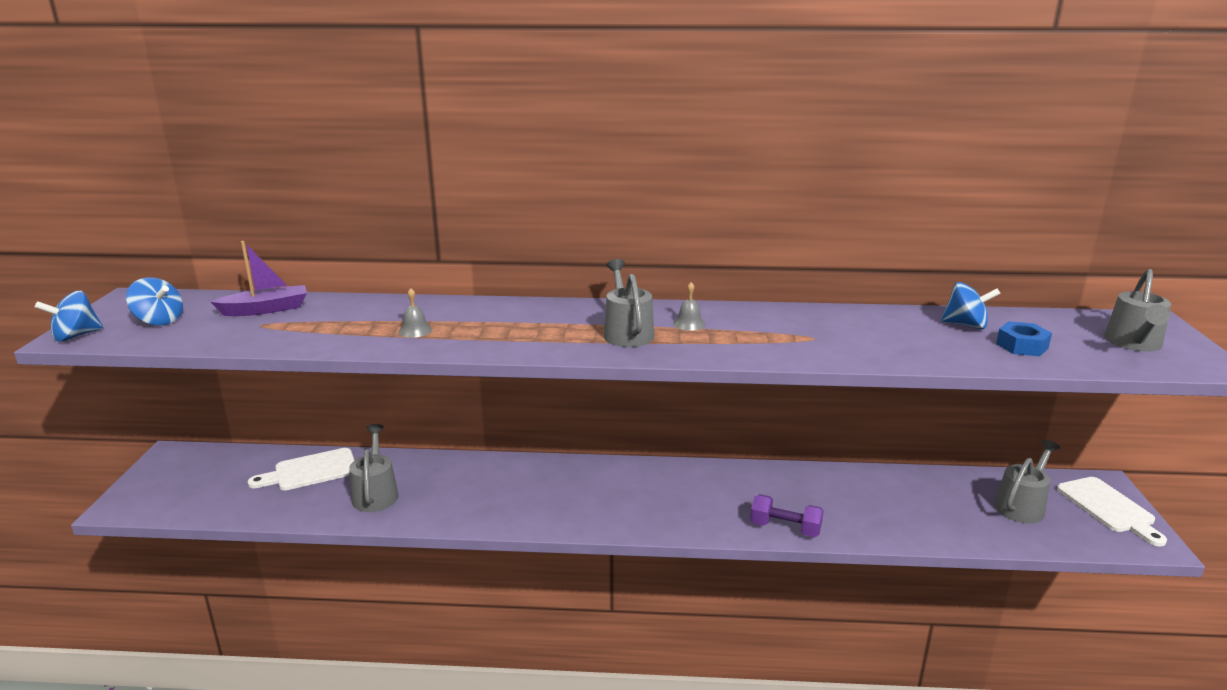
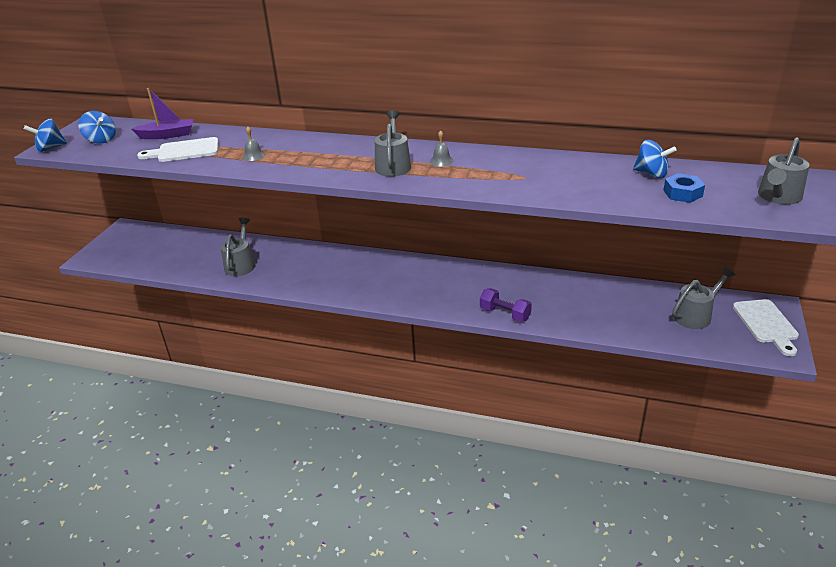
camera: 15 degrees right, 10 degrees up
white cutting board [248,448,355,490] -> white cutting board moved to [137,137,219,162]

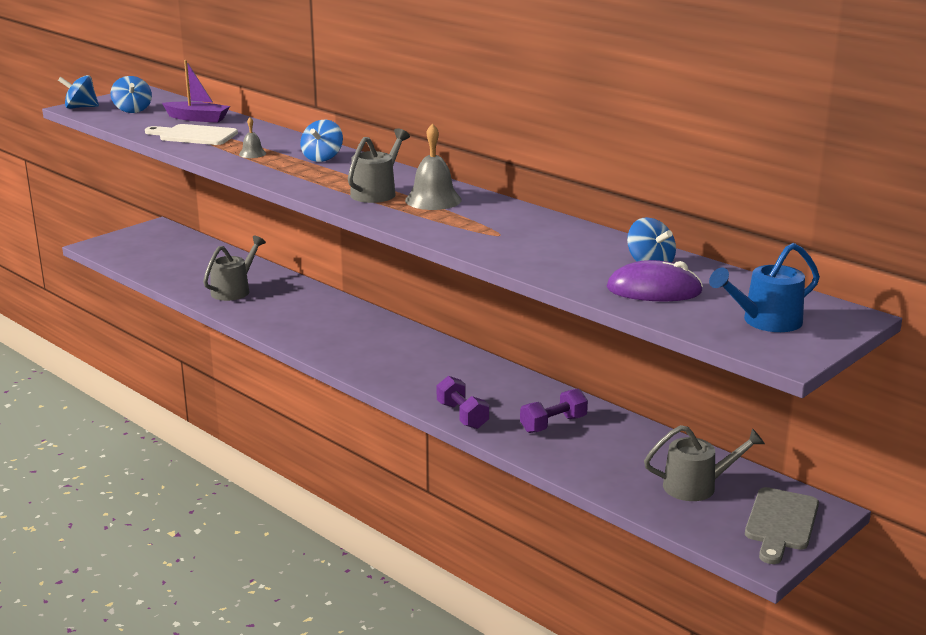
camera: 25 degrees right, 10 degrees down
grey bell [430,130,453,166] -> grey bell [405,123,461,210], size x1.88
blue nut [663,173,705,203] -> purple mouse [607,260,703,301]
white cutting board [733,299,799,356] -> grey cutting board [745,487,819,564]
grey watering can [758,137,809,205] -> blue watering can [709,243,820,332]
none -> blue spinning top [300,120,343,162]
none -> purple dumbbell [520,389,588,433]

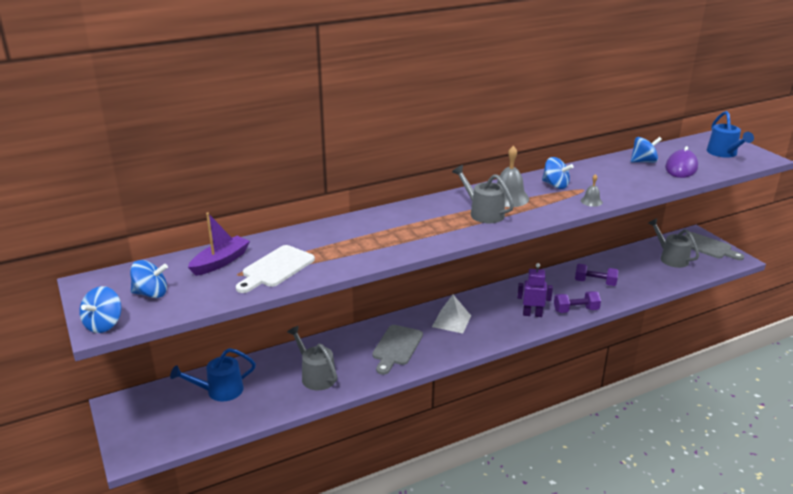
camera: 70 degrees left, 5 degrees up
grey bell [239,117,266,158] -> grey bell moved to [581,174,603,207]
blue spinning top [300,120,343,162] -> blue spinning top moved to [542,157,574,189]
purple dumbbell [520,389,588,433] -> purple dumbbell turned 60 degrees counterclockwise [575,264,618,286]
grey watering can [644,425,765,501] -> grey watering can turned 45 degrees counterclockwise [648,218,699,268]
none -> blue watering can [170,348,256,401]
none -> grey cutting board [372,325,423,375]
none -> white pyramid [432,295,471,333]
none -> purple robot [517,263,553,317]

